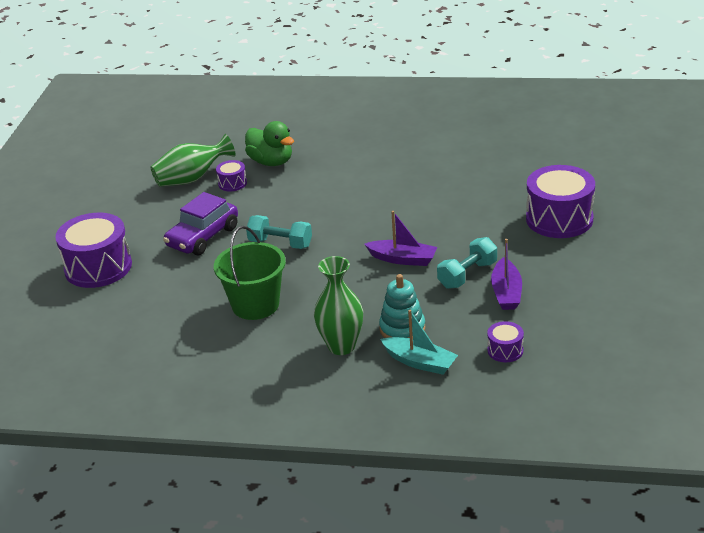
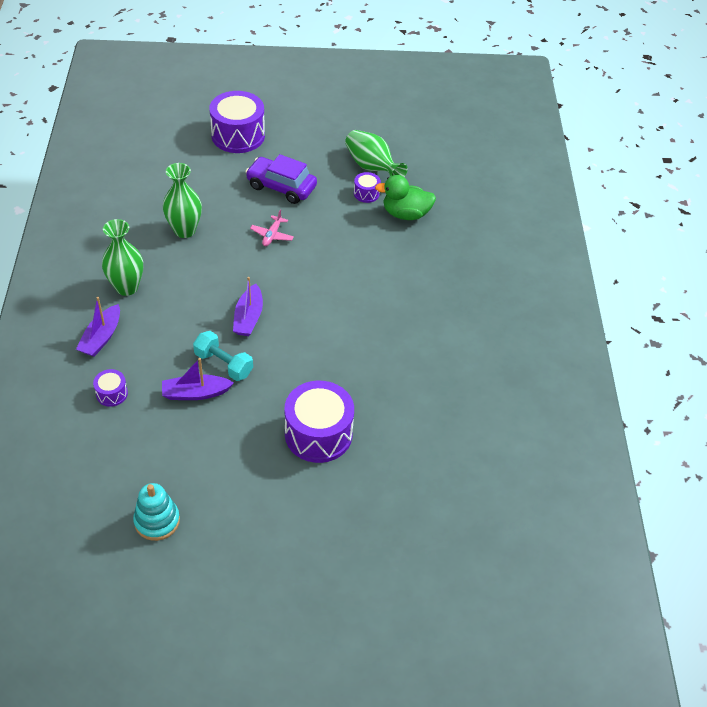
camera: 75 degrees right, 15 degrees up
green bucket [214,226,286,320] -> green vase [163,163,202,238]
green duck [245,121,294,166] -> green duck turned 60 degrees clockwise [375,175,436,220]
turquoise dumbbell [246,215,312,249] -> pink plane [250,210,294,246]
turquoise stacking toy [379,274,425,338] -> turquoise stacking toy moved to [133,483,180,541]
turquoise boat [380,310,458,375] -> purple boat [76,297,120,357]

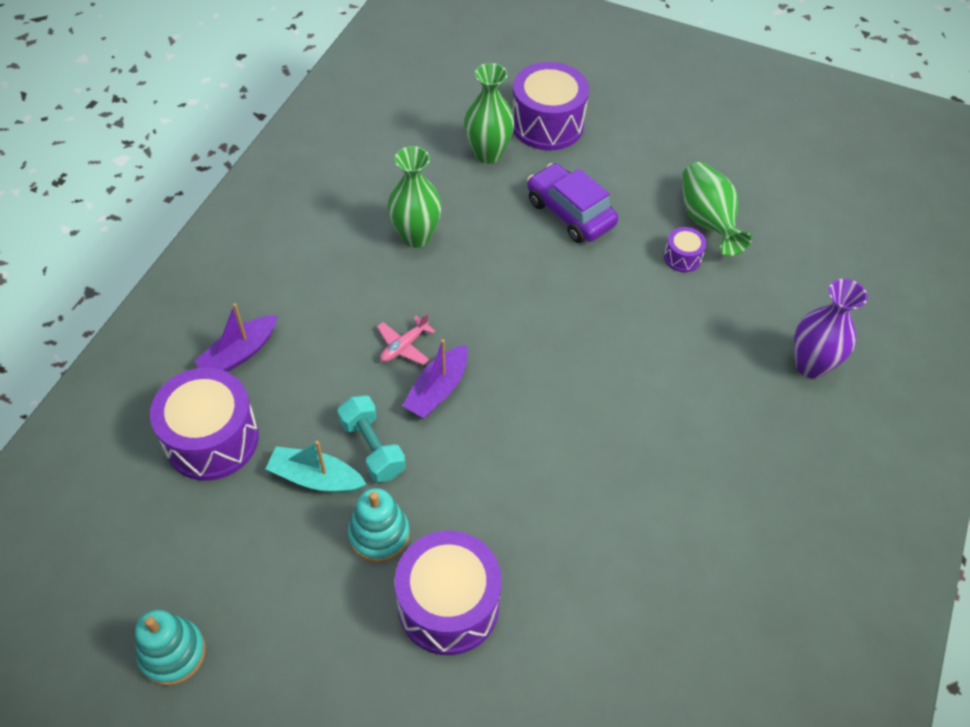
camera: 25 degrees right, 5 degrees up
purple drum [93,369,128,407] -> purple drum [150,368,259,481], size x2.14
green vase [102,219,143,296] -> green vase moved to [464,63,515,164]
purple boat [162,358,234,400] -> turquoise boat [265,441,367,493]
pink plane [250,210,294,246] -> pink plane moved to [377,313,435,365]
green duck [375,175,436,220] -> none
none -> turquoise stacking toy [348,488,410,562]
none -> purple vase [794,279,868,378]

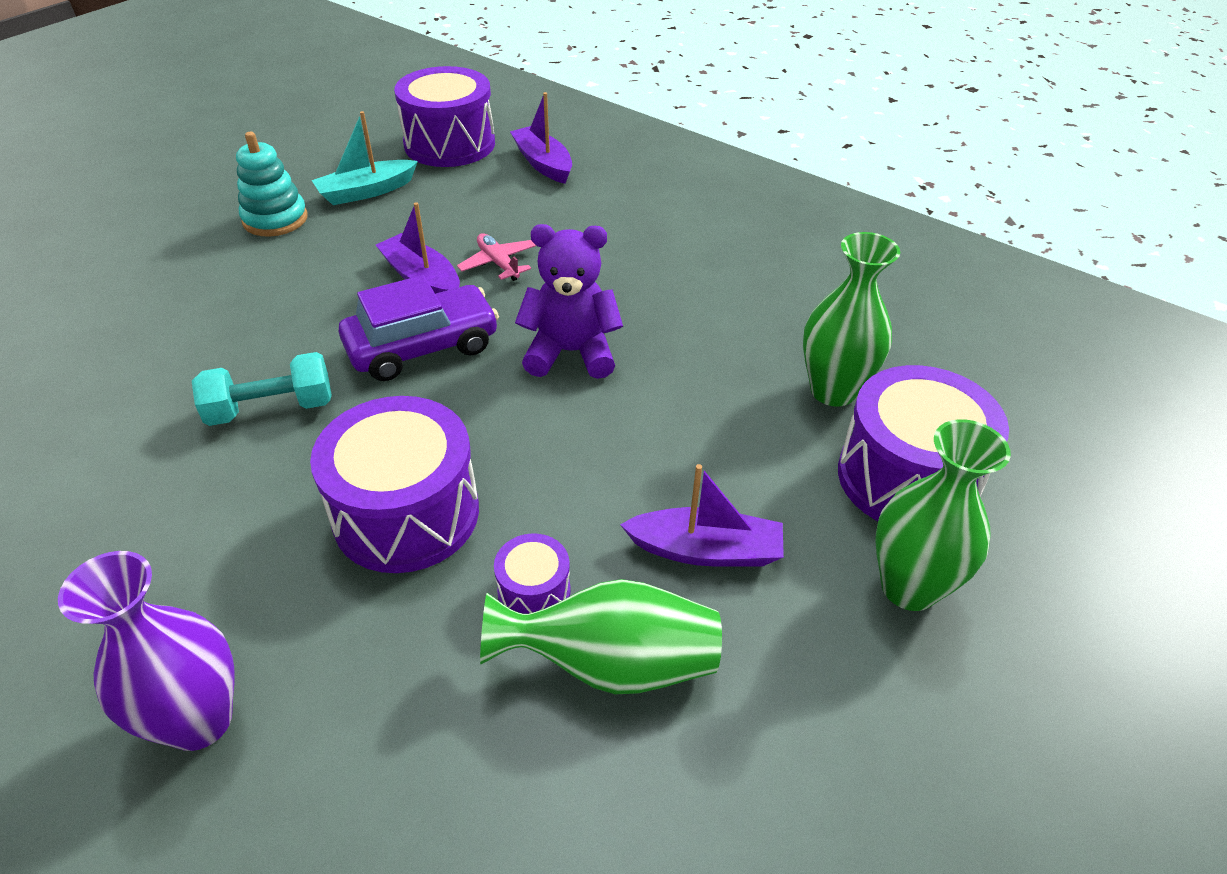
camera: 105 degrees right, 10 degrees down
turquoise stacking toy [135,610,206,686] -> none
turquoise boat [265,441,367,493] -> turquoise boat turned 150 degrees counterclockwise [312,111,418,205]
turquoise dumbbell [337,395,406,483] -> turquoise dumbbell moved to [192,352,332,426]
green vase [387,146,442,248] -> green vase moved to [875,419,1011,611]
purple drum [395,531,502,655] -> purple drum moved to [310,396,479,573]
purple car [527,163,618,243] -> purple car moved to [339,275,499,381]
none -> purple teddy bear [515,224,623,379]
none -> purple boat [620,464,784,567]

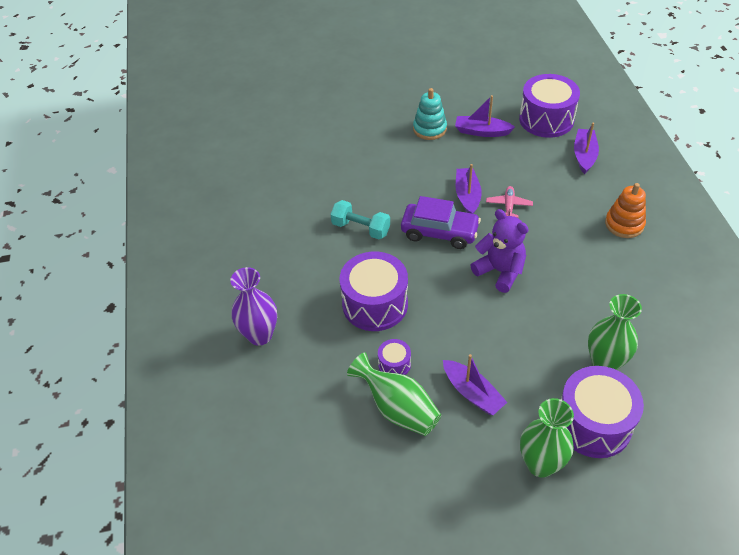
camera: 45 degrees right, 5 degrees up
turquoise boat [312,111,418,205] -> purple boat [455,95,515,137]
none -> orange stacking toy [605,183,646,238]

